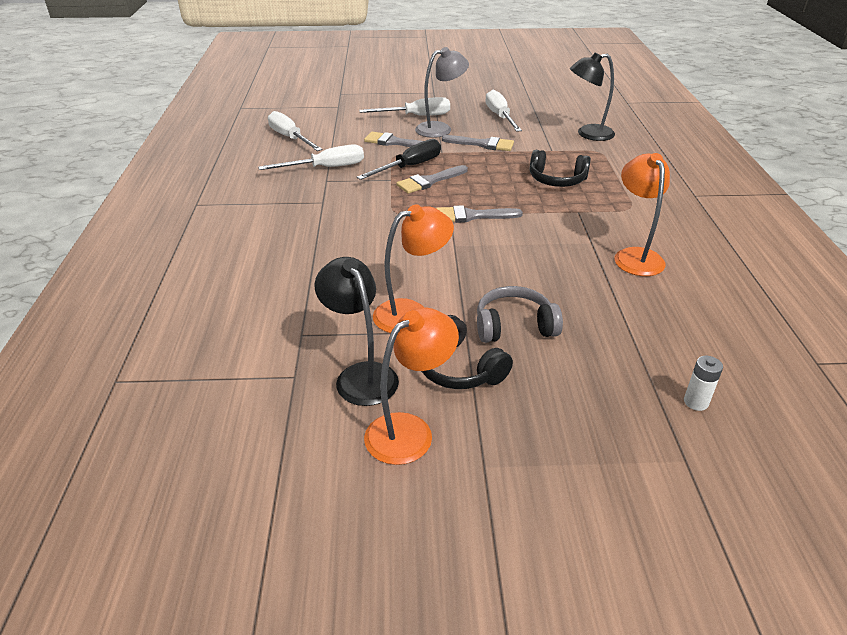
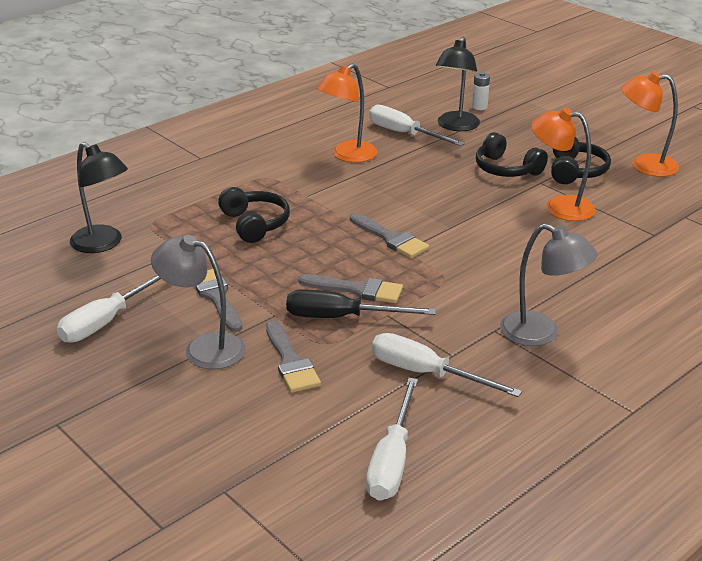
camera: 130 degrees left, 5 degrees down
black lamp [314,257,399,406] -> black lamp moved to [436,37,480,131]
white screwdriver [359,97,450,116] -> white screwdriver moved to [369,105,465,146]
grey headphones [477,286,563,343] -> black headphones [476,132,548,177]
none -> grey lamp [500,224,598,346]

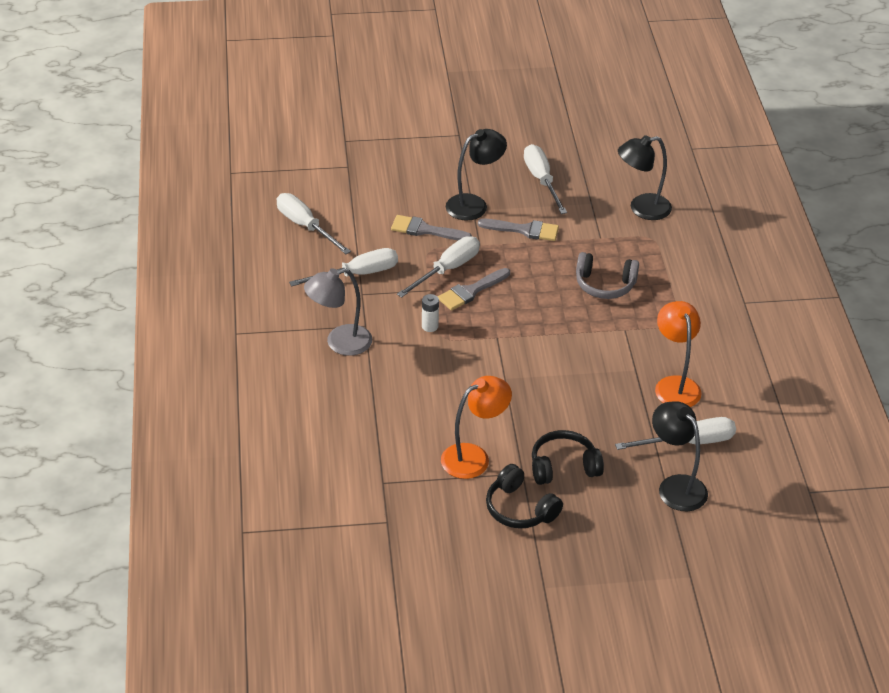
camera: 125 degrees right, 10 degrees up
grey lamp [151,235,246,369] -> black lamp [446,129,507,221]
black headphones [218,187,290,243] -> grey headphones [576,252,639,299]
black screwdriver [286,289,436,318] -> white screwdriver [397,236,480,298]
grey brush [350,213,429,258] -> none
white battery [472,72,490,110] -> white battery moved to [422,294,439,332]
orange lamp [621,72,679,177] -> none

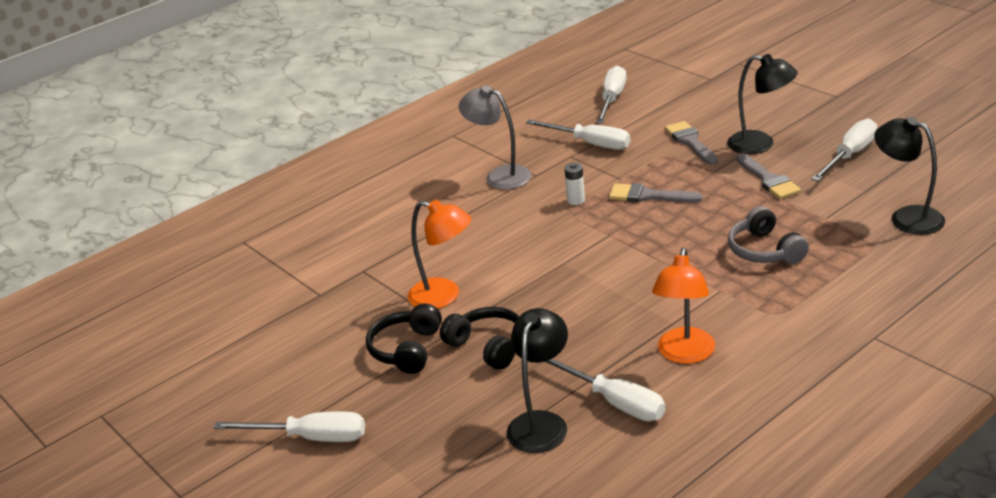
camera: 60 degrees right, 10 degrees down
white screwdriver [397,236,480,298] -> white screwdriver moved to [213,412,365,442]
orange lamp [655,301,702,407] -> orange lamp turned 150 degrees clockwise [652,248,715,364]

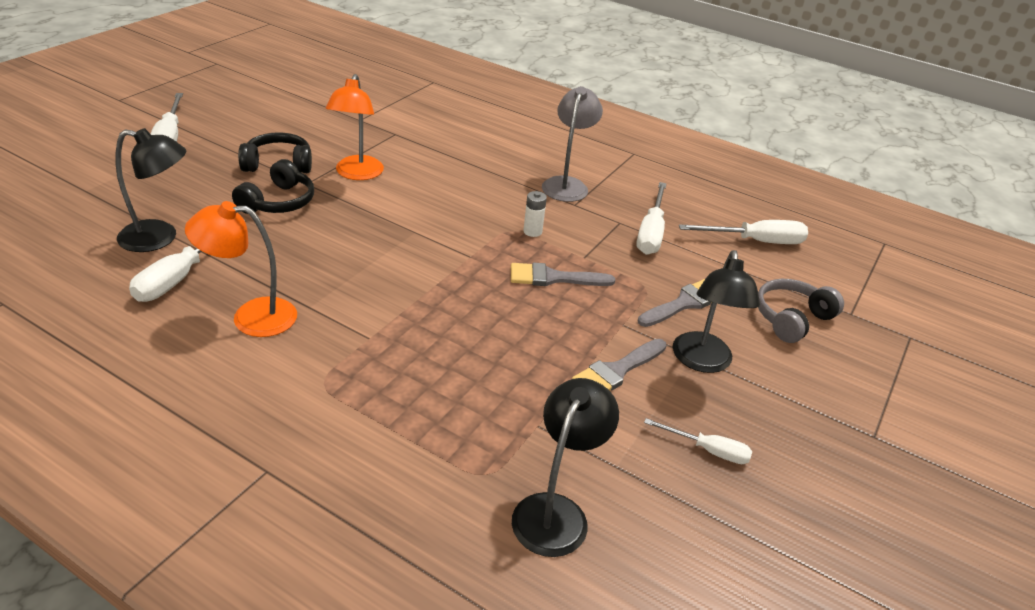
camera: 65 degrees right, 5 degrees up
grey brush [609,183,703,202] -> grey brush turned 90 degrees counterclockwise [511,263,615,286]
grey headphones [728,206,809,264] -> grey headphones moved to [758,279,844,343]
white screwdriver [811,118,877,181] -> white screwdriver [644,418,752,464], size x0.61

